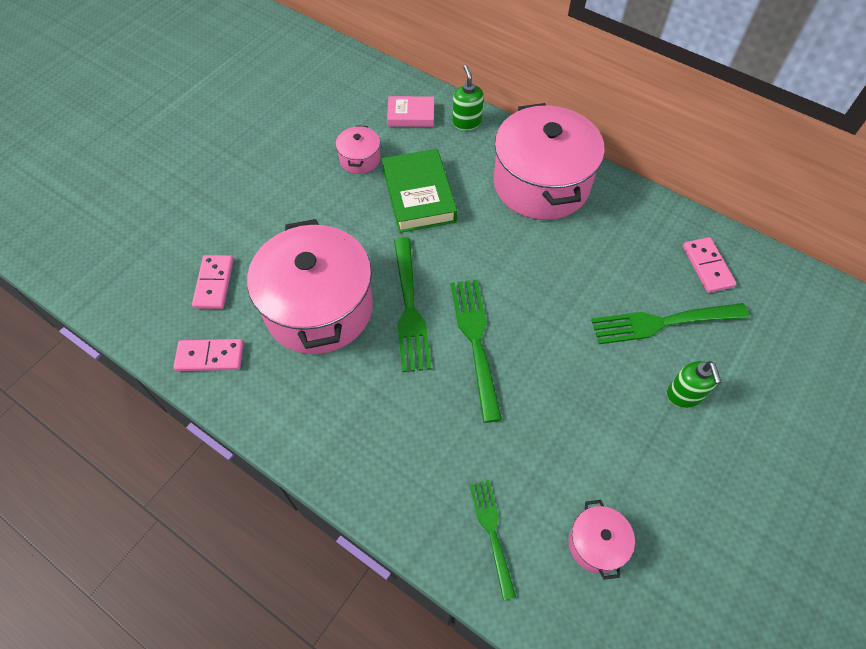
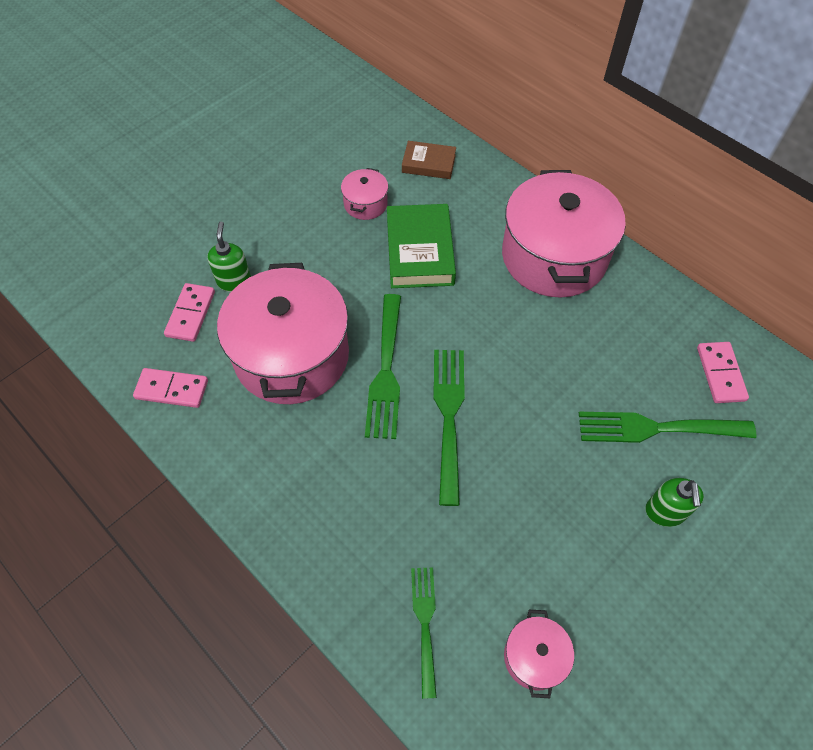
camera: 10 degrees right, 0 degrees up
pink book [387,96,434,127] -> brown book [402,141,456,179]
green soap dispenser [452,65,484,130] -> green soap dispenser moved to [207,222,251,292]

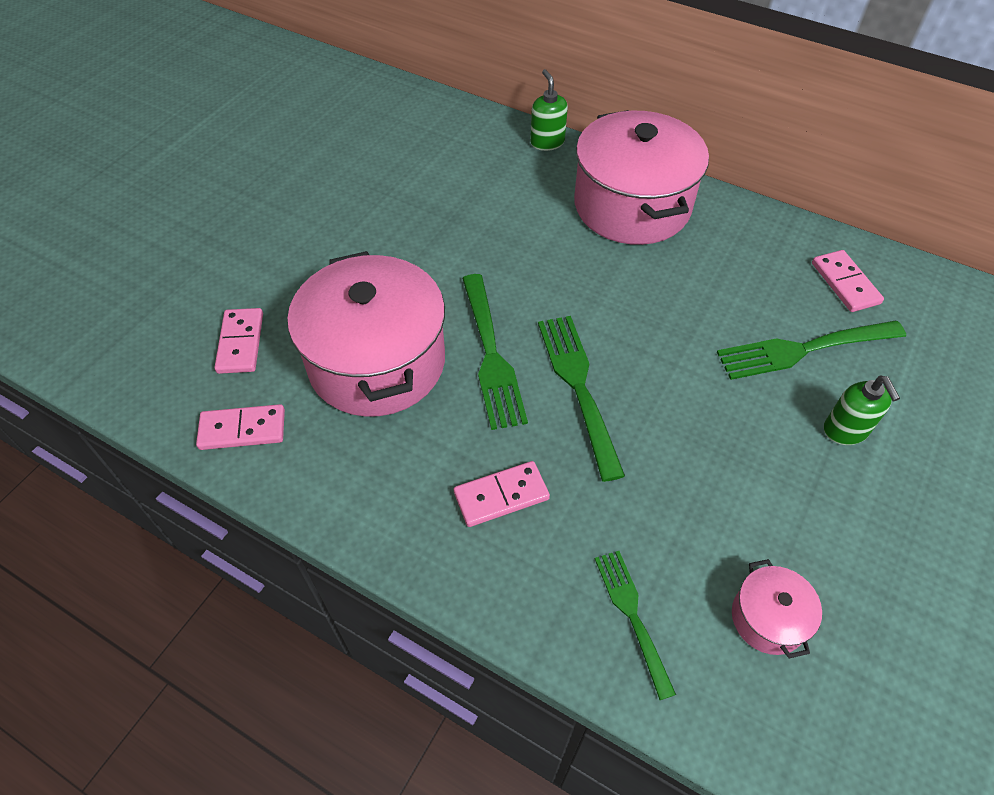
camera: 15 degrees left, 5 degrees down
green soap dispenser [207,222,251,292] -> green soap dispenser moved to [530,69,568,151]
pink pot [341,168,388,220] -> none
green book [387,204,456,288] -> none
brown book [402,141,456,179] -> none
none -> pink domino [454,461,550,527]

